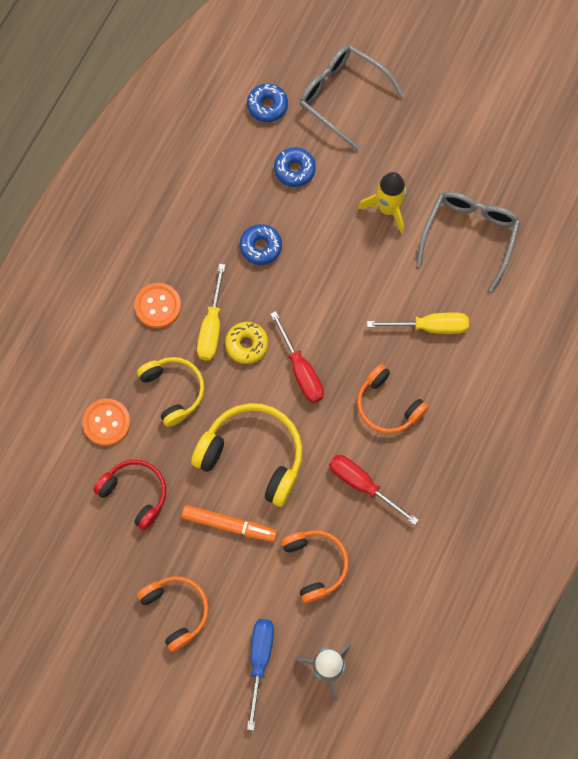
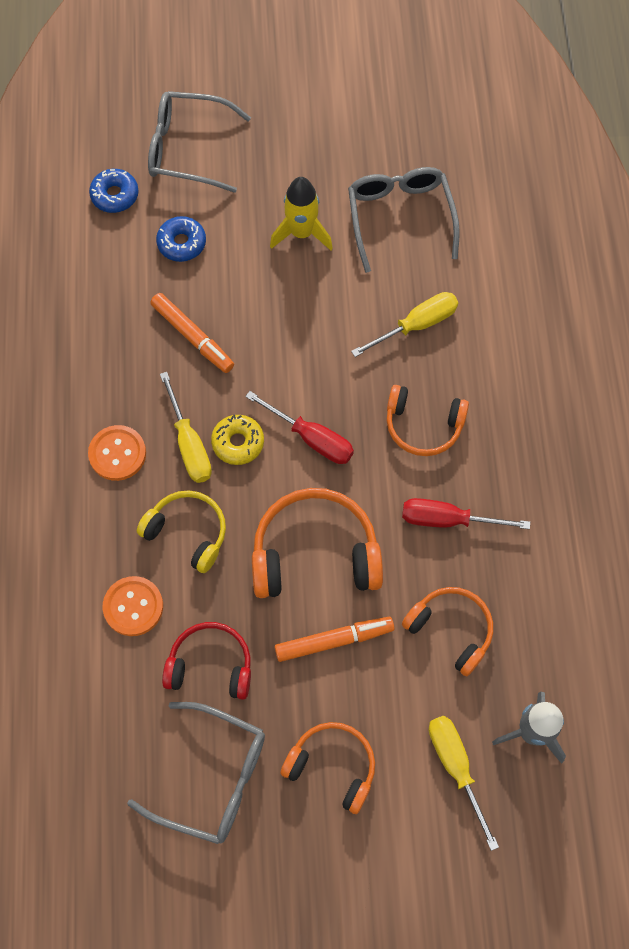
camera: 30 degrees left, 5 degrees down
yellow headphones [191,403,303,507] -> orange headphones [252,488,383,598]
blue donut [240,224,282,265] -> orange marker [150,293,234,373]
blue screwdriver [247,619,274,730] -> yellow screwdriver [429,716,499,851]
none -> grey glasses [127,702,265,844]

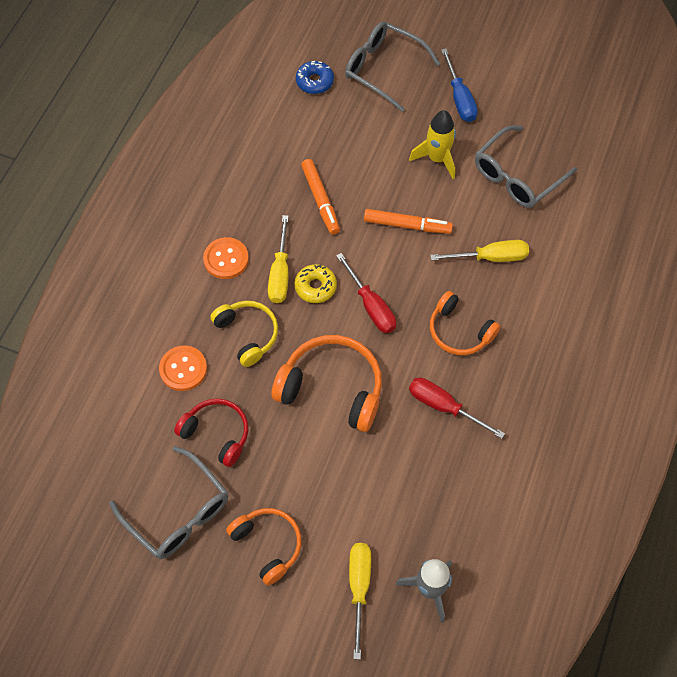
camera: 25 degrees right, 5 degrees down
blue donut [156,216,206,262] -> none
orange marker [275,617,395,662] -> orange marker moved to [364,209,453,234]
grey glasses [348,167,460,273] -> grey glasses turned 150 degrees counterclockwise [475,125,577,208]
orange headphones [402,587,493,676] -> none
none -> blue screwdriver [441,48,478,122]

